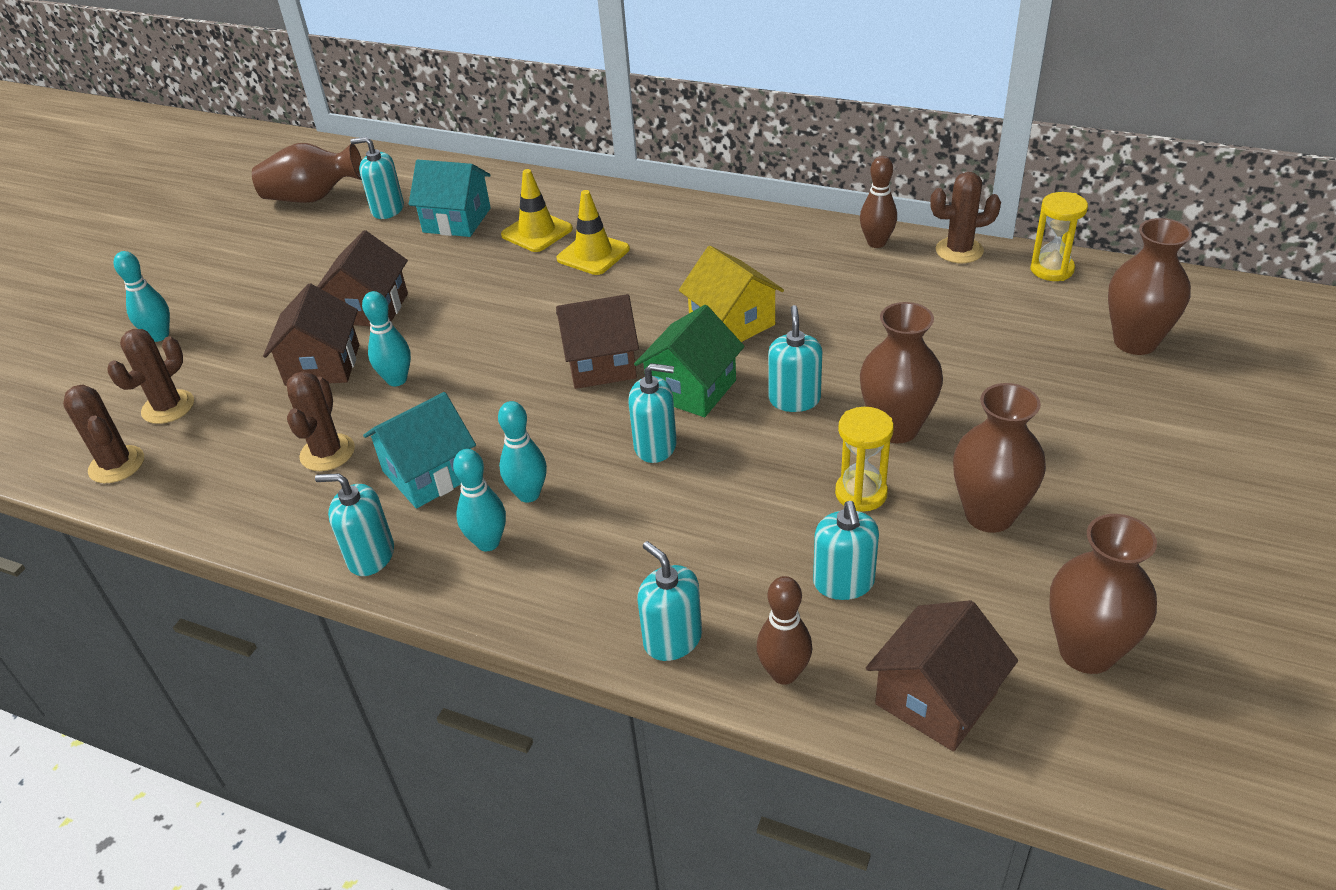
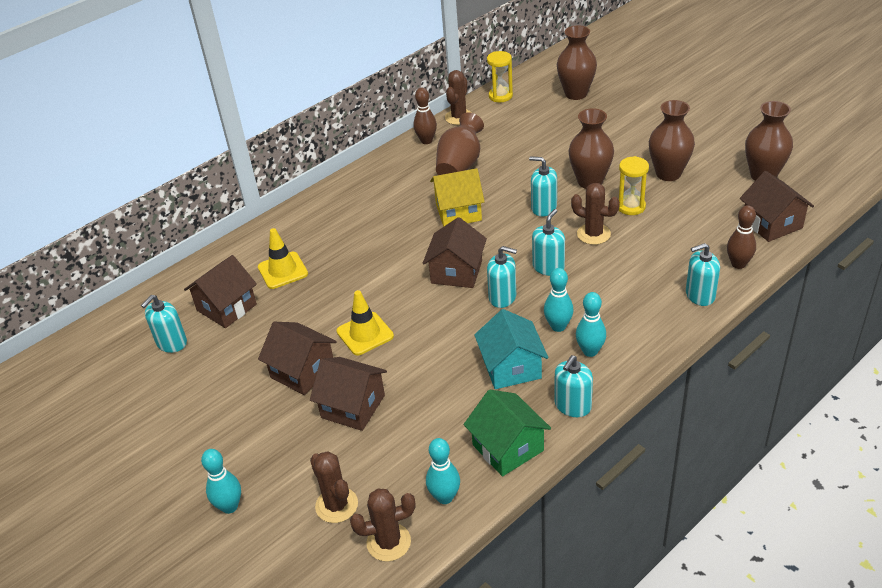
camera: 65 degrees left, 0 degrees up
brown vase [252,143,362,203] -> brown vase moved to [436,112,484,175]
brown cactus [286,371,355,471] -> brown cactus moved to [571,183,620,245]
turquoise bowling pin [362,291,411,386] -> turquoise bowling pin moved to [426,438,460,504]
turquoise house [409,160,491,237] -> brown house [184,255,257,328]
yellow traffic cone [557,190,630,275] -> yellow traffic cone moved to [336,290,394,355]
green house [634,305,745,417] -> green house moved to [464,389,551,476]
turquoise soap dispenser [813,501,879,600] -> turquoise soap dispenser moved to [487,246,517,308]

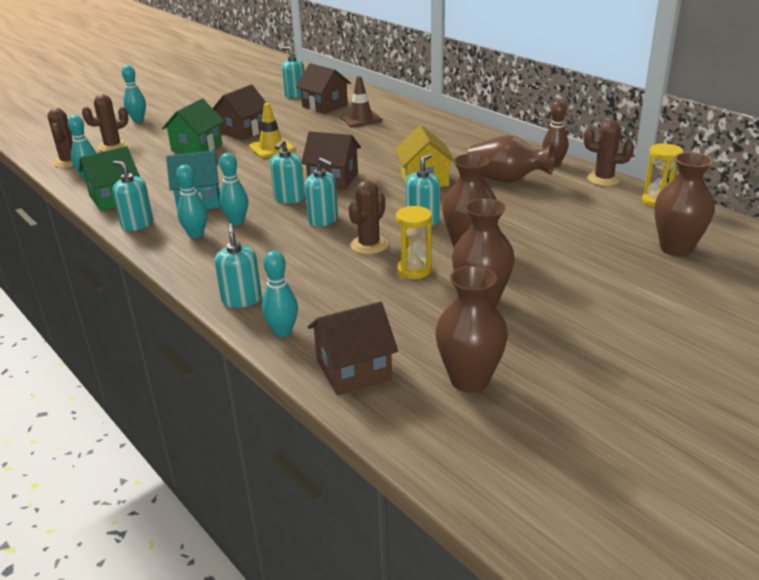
camera: 90 degrees right, 10 degrees down
yellow traffic cone [258,228,308,289] -> brown traffic cone [340,76,382,127]
brown house [310,357,387,431] -> green house [162,99,224,154]
brown bowling pin [727,205,756,269] -> turquoise bowling pin [262,251,298,337]

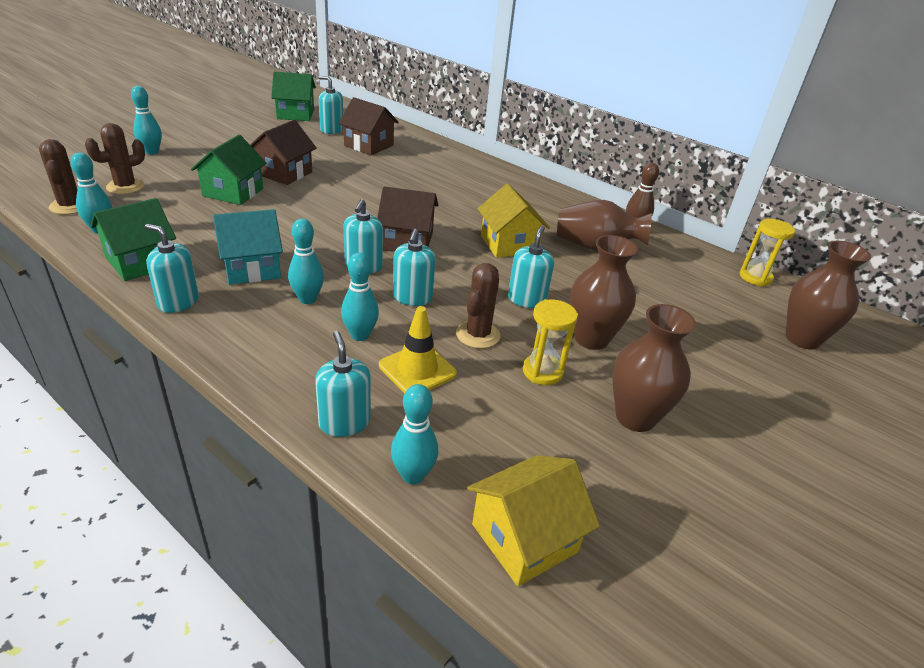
camera: 15 degrees left, 5 degrees up
turquoise bowling pin [176,165,207,238] -> turquoise bowling pin moved to [341,252,379,341]
yellow traffic cone [249,103,295,158] -> yellow traffic cone moved to [379,306,457,393]
turquoise soap dispenser [305,158,338,227] -> turquoise soap dispenser turned 75 degrees clockwise [393,229,436,306]
brown house [308,302,398,396] -> yellow house [467,455,600,586]
brown traffic cone [340,76,382,127] -> none
brown vase [436,266,508,393] -> none
brown cactus [584,120,634,186] -> none
none -> green house [271,72,316,121]

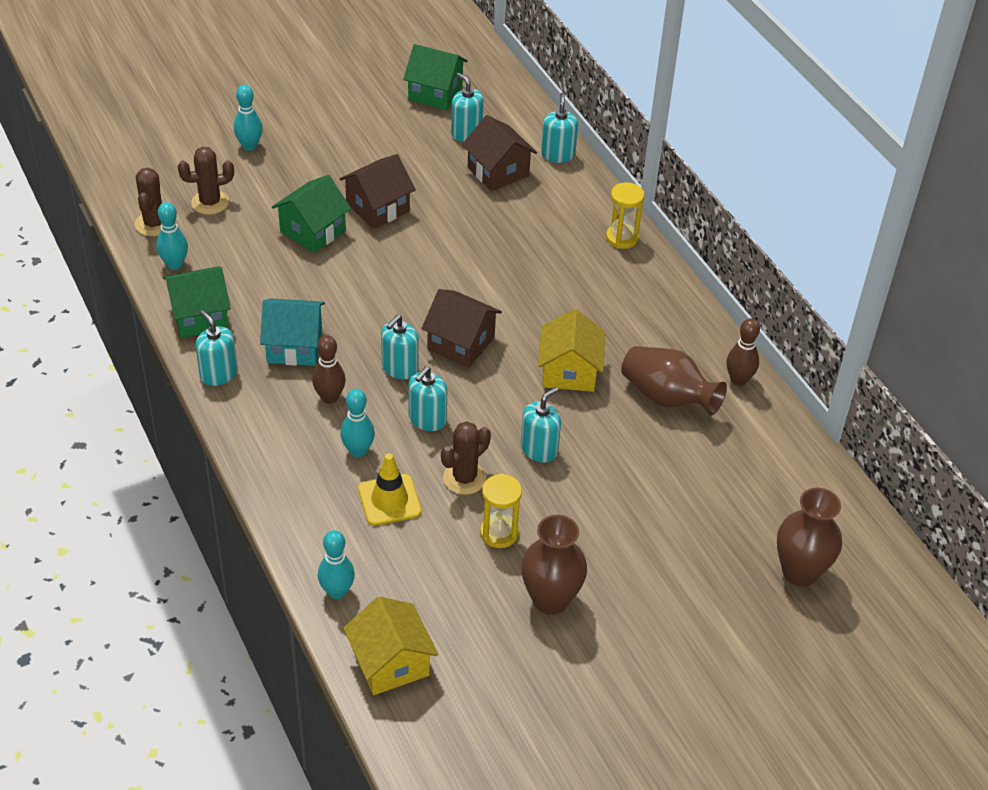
camera: 25 degrees right, 10 degrees up
turquoise bowling pin [288,219,324,304] -> brown bowling pin [312,335,346,404]
turquoise soap dispenser [315,331,371,437] -> turquoise soap dispenser moved to [541,92,578,163]
yellow house [467,455,600,586] -> yellow house turned 75 degrees clockwise [343,596,438,695]
brown vase [570,235,638,350] -> none
yellow hourglass [740,219,795,287] -> yellow hourglass moved to [606,182,644,249]

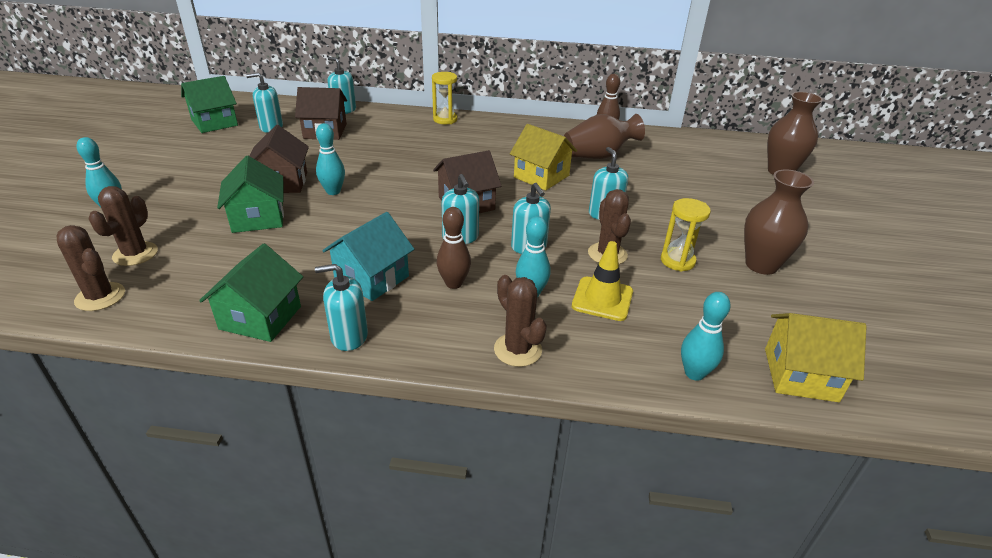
camera: 55 degrees left, 10 degrees down
turquoise bowling pin [157,202,188,270] -> turquoise bowling pin moved to [316,123,345,195]
none -> brown cactus [494,275,547,367]

